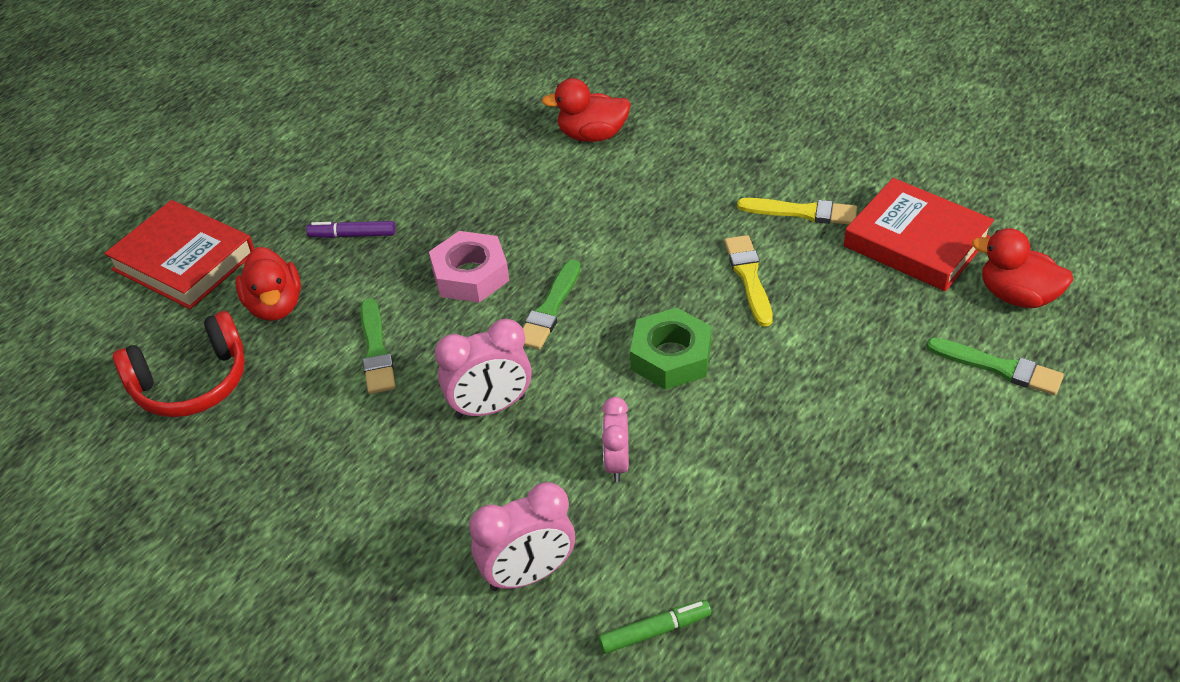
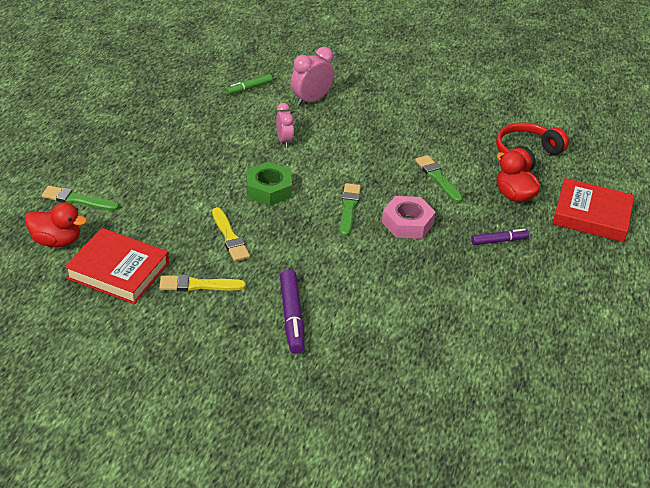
camera: 160 degrees right, 5 degrees down
pink clock [435,319,532,419] -> none
red duck [542,78,631,142] -> none
none -> purple marker [280,269,305,354]

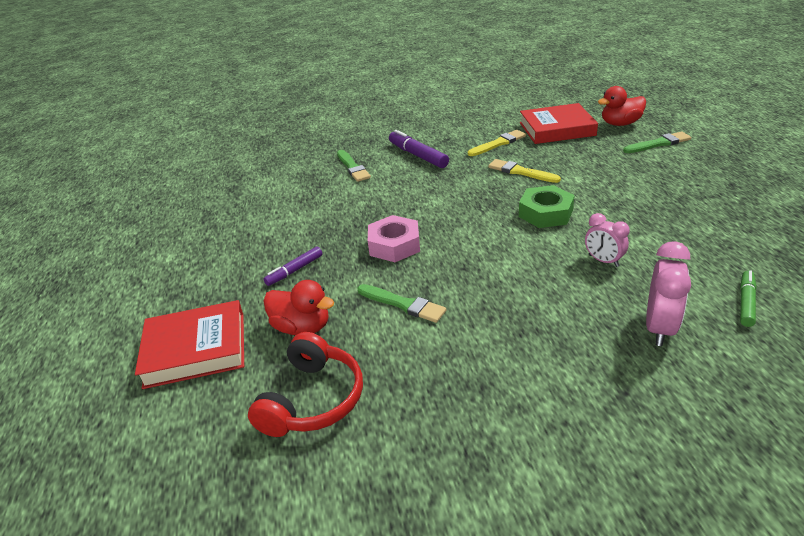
camera: 155 degrees right, 5 degrees down
green brush [340,183,361,236] -> green brush moved to [337,150,371,182]

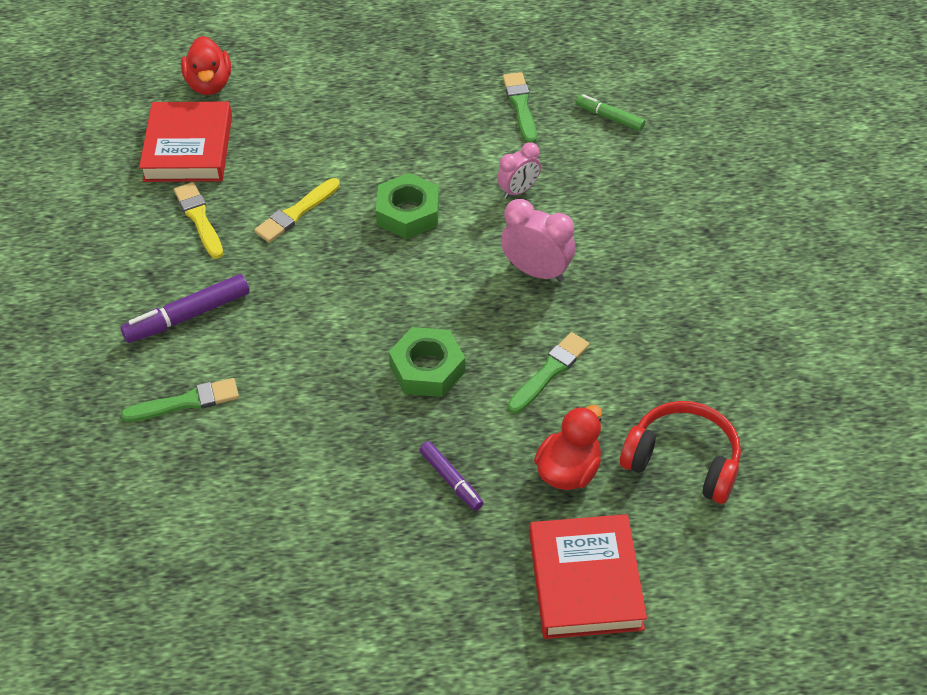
camera: 85 degrees left, 15 degrees up
pink nut [368,215,420,262] -> green nut [389,327,465,397]
green brush [623,131,691,153] -> green brush moved to [503,72,537,143]
pink clock [646,241,691,346] -> pink clock moved to [501,199,575,282]

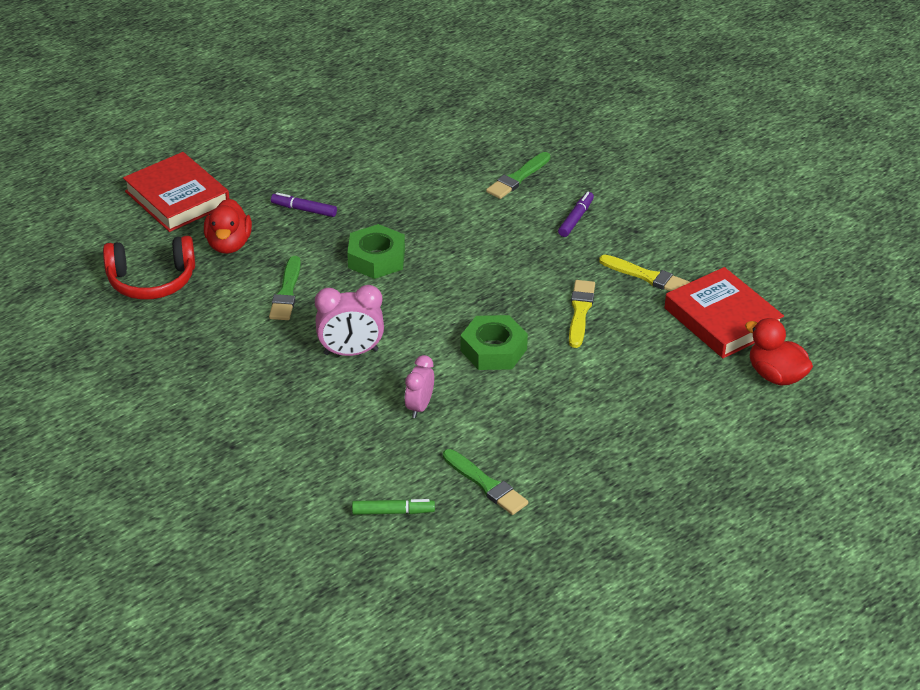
camera: 145 degrees right, 10 degrees down
purple marker [120,274,250,343] -> purple marker [558,192,594,237], size x0.63

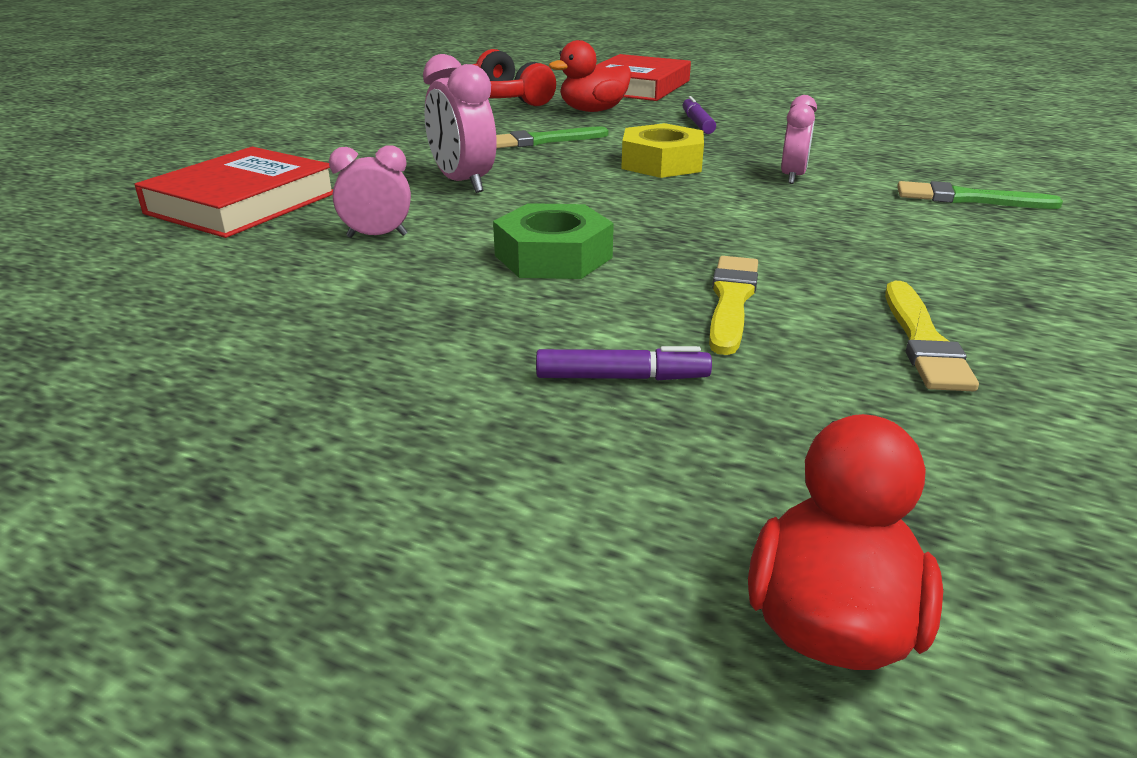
camera: 65 degrees right, 10 degrees down
green nut [347,224,405,279] -> yellow nut [621,123,704,178]
green marker [352,499,435,515] -> none
green brush [443,449,528,515] -> none
purple marker [558,192,594,237] -> purple marker moved to [536,346,712,380]
yellow brush [569,280,595,348] -> yellow brush turned 60 degrees counterclockwise [709,256,758,355]
red book [665,267,784,358] -> red book moved to [134,147,333,238]
none -> pink clock [781,95,817,184]

